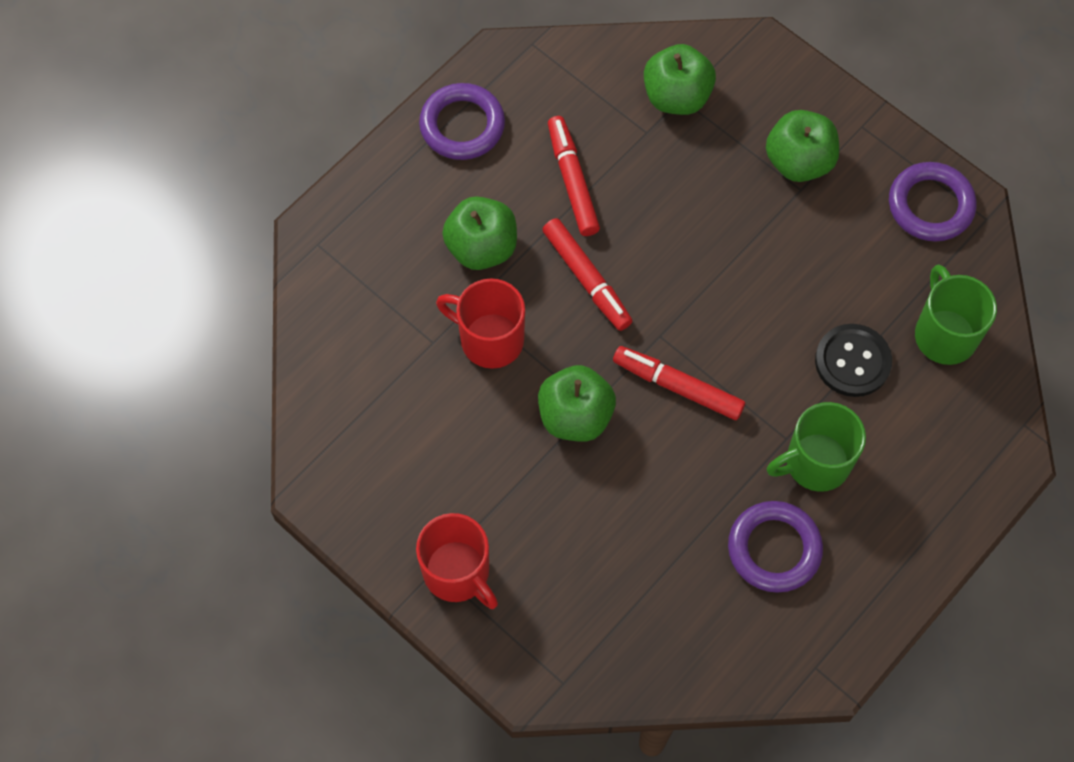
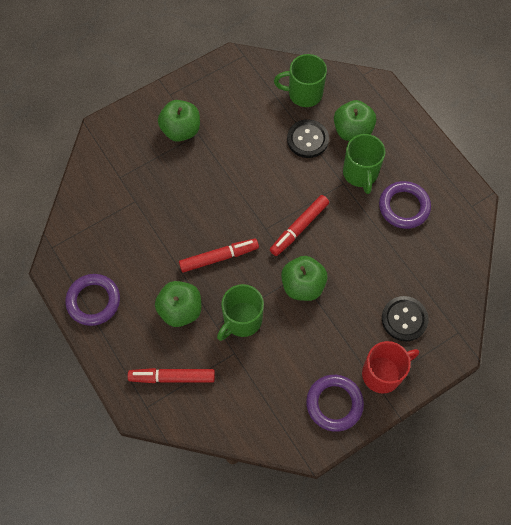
camera: 75 degrees left, 0 degrees up
red mug [436,279,525,369] -> green mug [217,284,264,341]
red marker [548,116,600,236] -> red marker moved to [128,368,215,383]
green apple [644,44,716,115] -> green apple moved to [334,100,376,141]
purple ring [889,162,976,242] -> purple ring moved to [306,375,364,432]
none -> black button [382,296,428,341]

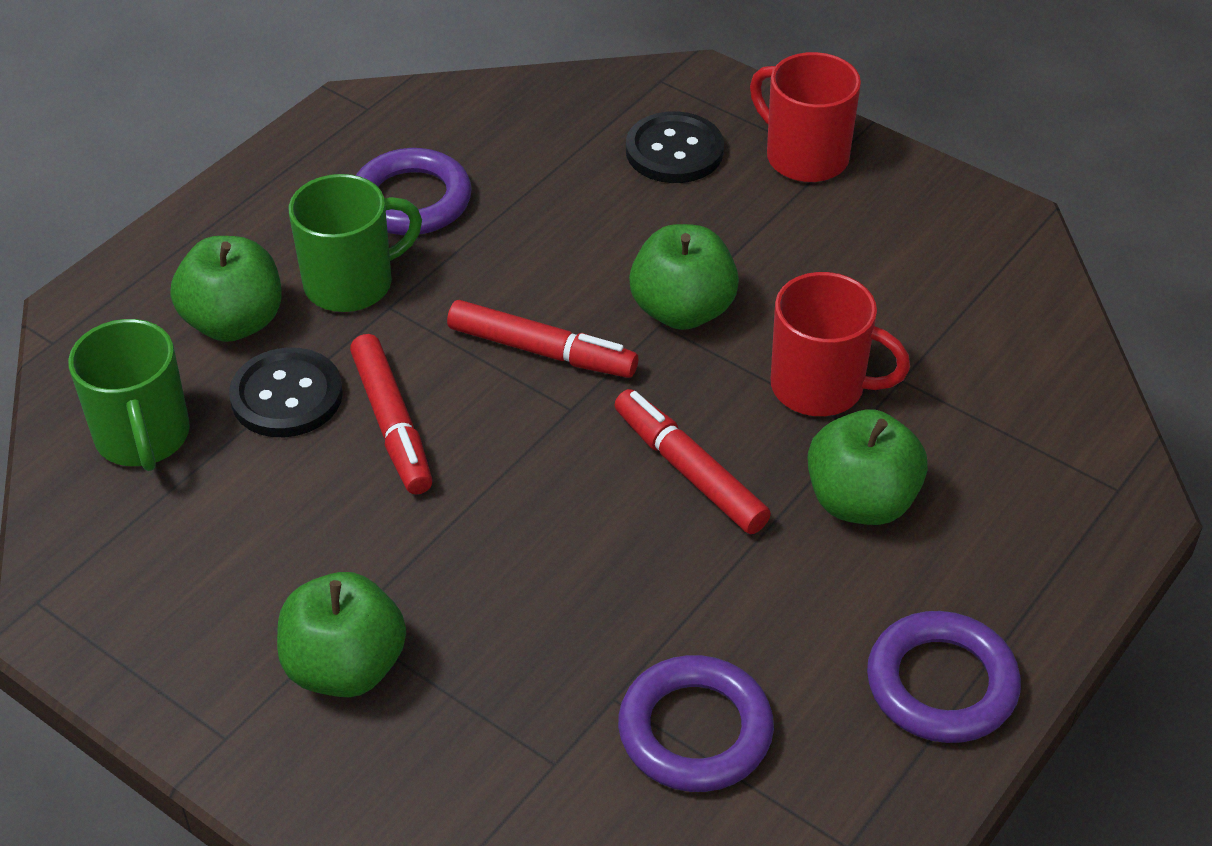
camera: 110 degrees left, 20 degrees down
red marker [128,368,215,383] -> red marker moved to [350,334,433,494]
green mug [217,284,264,341] -> red mug [771,272,910,416]
purple ring [306,375,364,432] -> purple ring moved to [618,655,774,792]

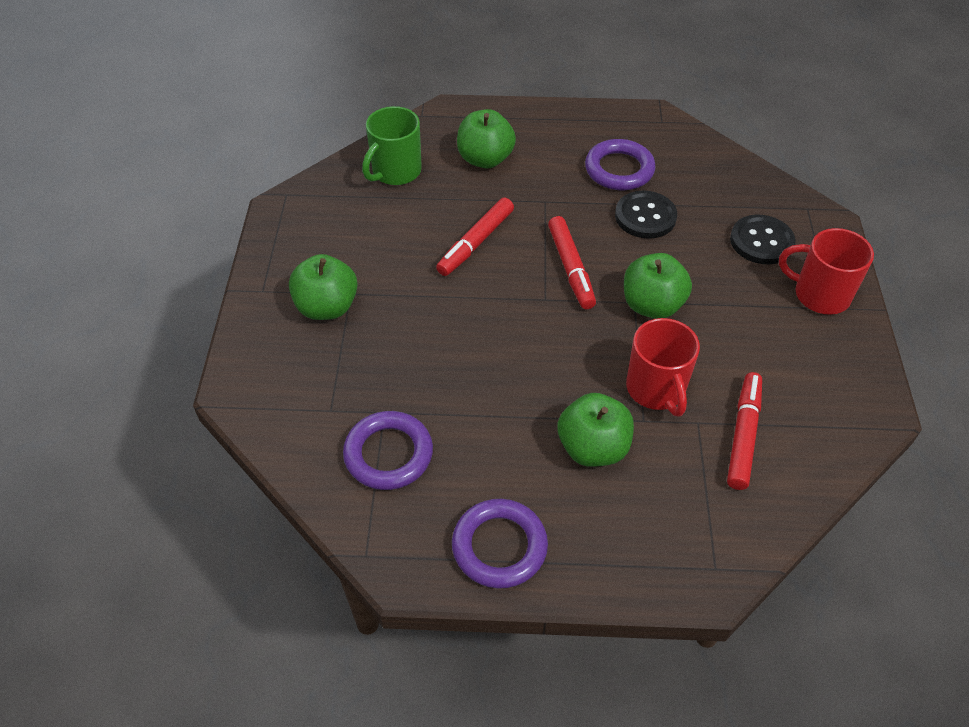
camera: 55 degrees right, 5 degrees up
black button [229,347,343,437] -> black button moved to [615,191,677,239]
green mug [289,174,422,312] -> none
red marker [614,389,771,534] -> red marker moved to [727,372,762,490]
red mug [750,52,861,182] -> red mug turned 75 degrees counterclockwise [779,228,874,315]

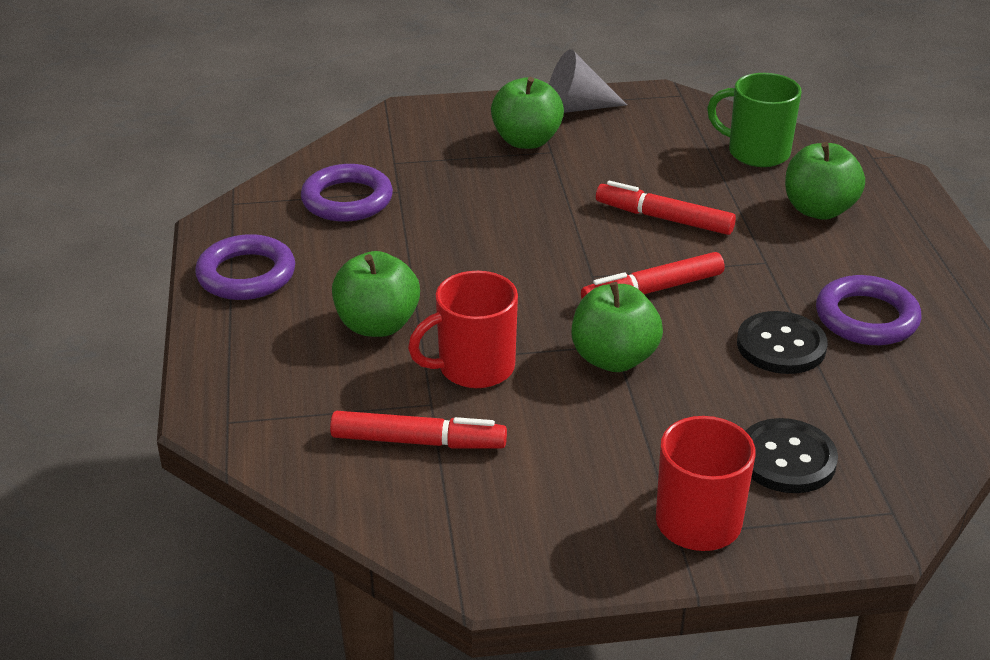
camera: 80 degrees right, 15 degrees down
none -> grey cone [549,49,627,113]

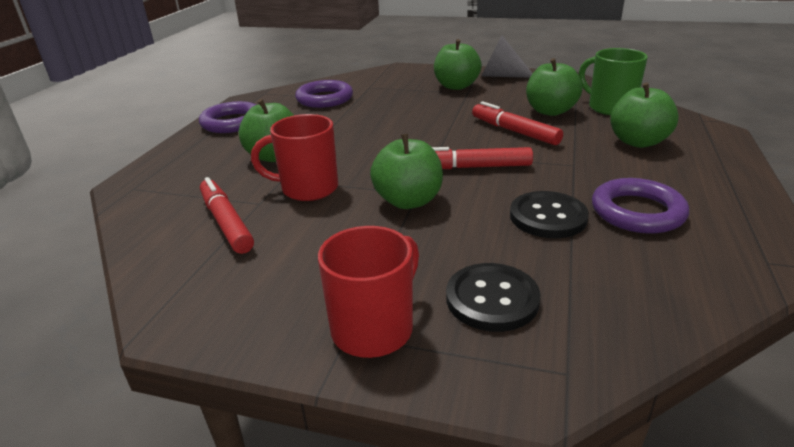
camera: 25 degrees right, 5 degrees down
red marker [330,411,507,449] -> red marker turned 150 degrees counterclockwise [200,177,254,254]
none -> green apple [526,58,583,116]

